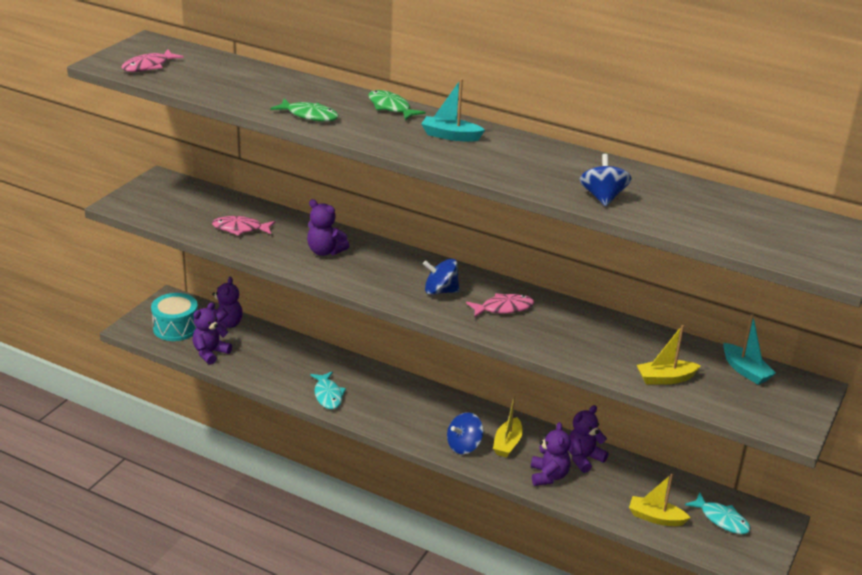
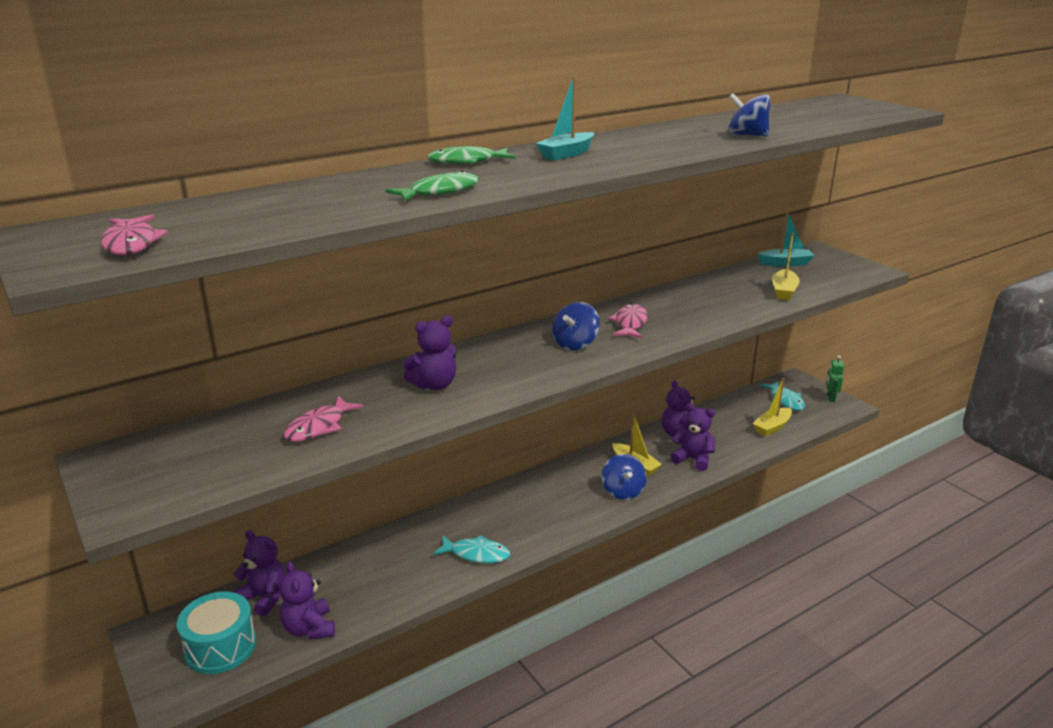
camera: 60 degrees left, 5 degrees down
turquoise fish [685,492,751,534] -> turquoise fish turned 90 degrees clockwise [760,381,805,411]
none -> green robot [826,355,844,402]

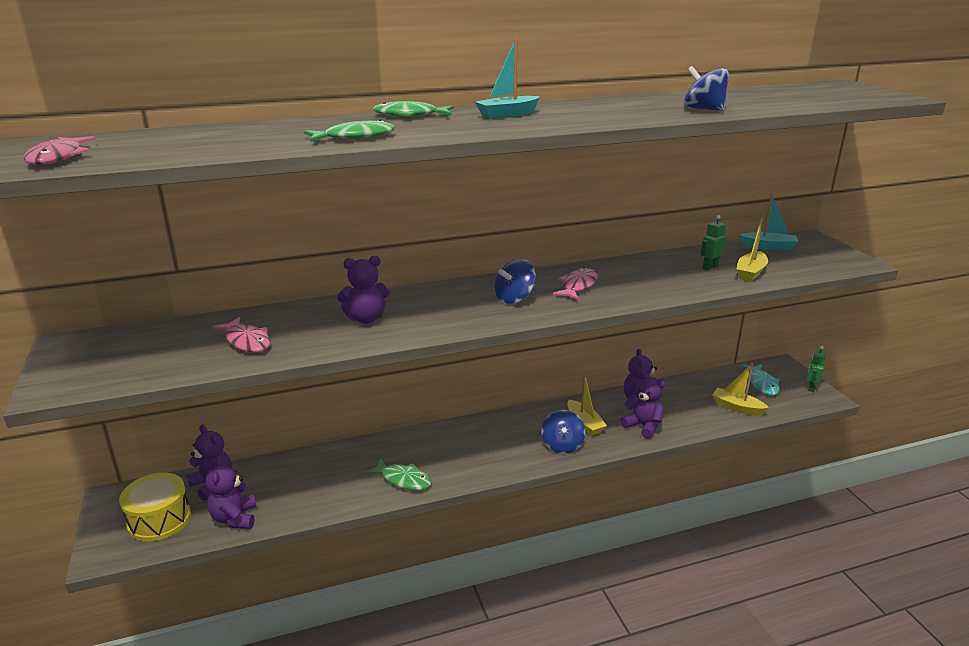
camera: 15 degrees right, 0 degrees up
turquoise drum [177,591,256,674] -> yellow drum [119,473,191,542]
pink fish [284,396,364,442] -> pink fish turned 90 degrees counterclockwise [212,317,270,352]
turquoise fish [433,535,510,563] -> green fish [365,458,432,490]
yellow boat [753,378,792,436] -> yellow boat turned 60 degrees clockwise [713,363,769,415]
none -> green robot [700,215,727,271]

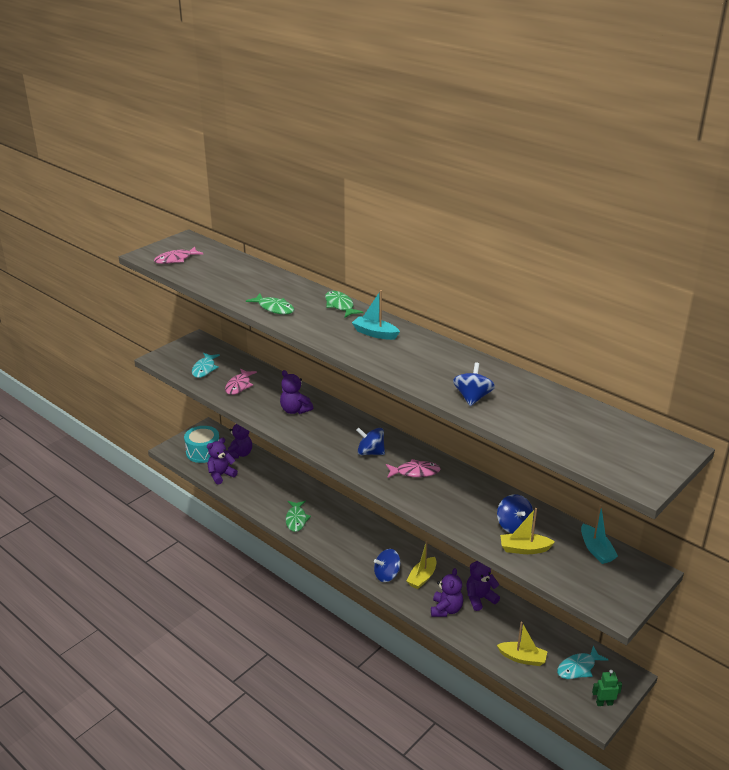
camera: 60 degrees right, 5 degrees up
yellow drum [119,473,191,542] -> turquoise drum [184,426,219,463]
green robot [700,215,727,271] -> blue spinning top [497,494,534,534]
yellow boat [713,363,769,415] -> yellow boat turned 105 degrees clockwise [497,622,548,666]
none -> turquoise fish [192,353,220,378]

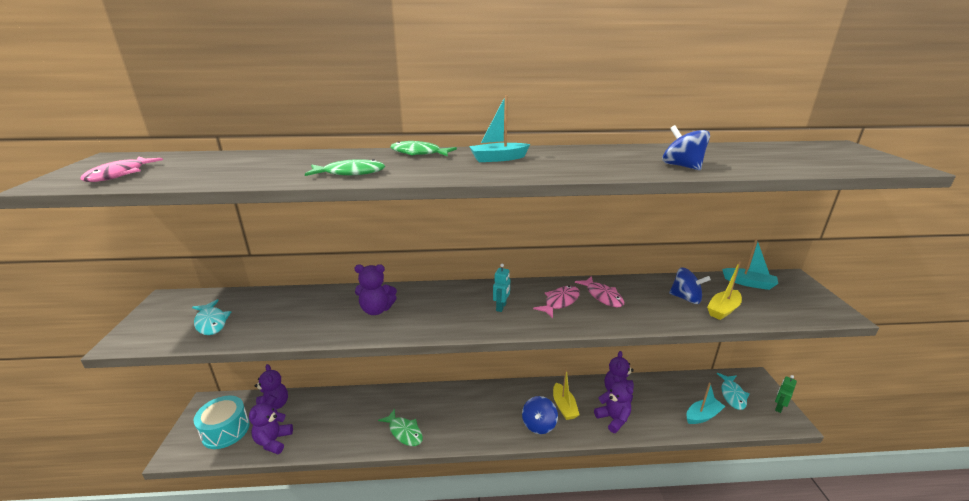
camera: 45 degrees left, 5 degrees down
pink fish [225,369,257,395] -> pink fish moved to [575,276,624,307]
blue spinning top [356,428,385,455] -> turquoise robot [493,264,510,312]
yellow boat [497,622,548,666] -> turquoise boat [686,383,725,424]

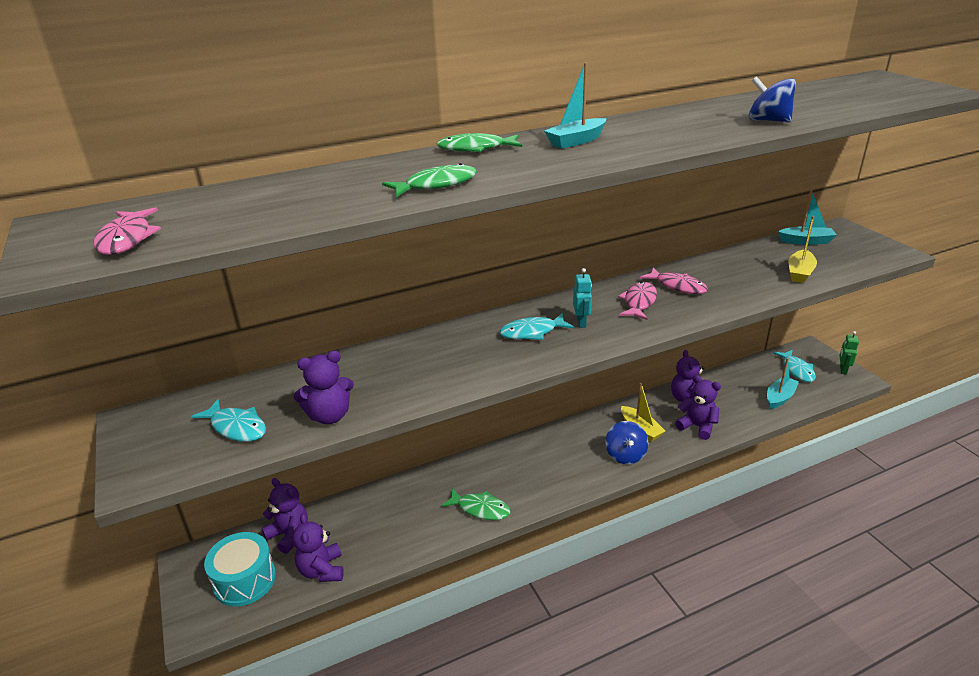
camera: 20 degrees left, 5 degrees up
purple teddy bear [354,264,397,315] -> purple teddy bear moved to [294,351,354,424]
blue spinning top [669,267,711,304] -> none
none -> turquoise fish [500,313,574,340]

